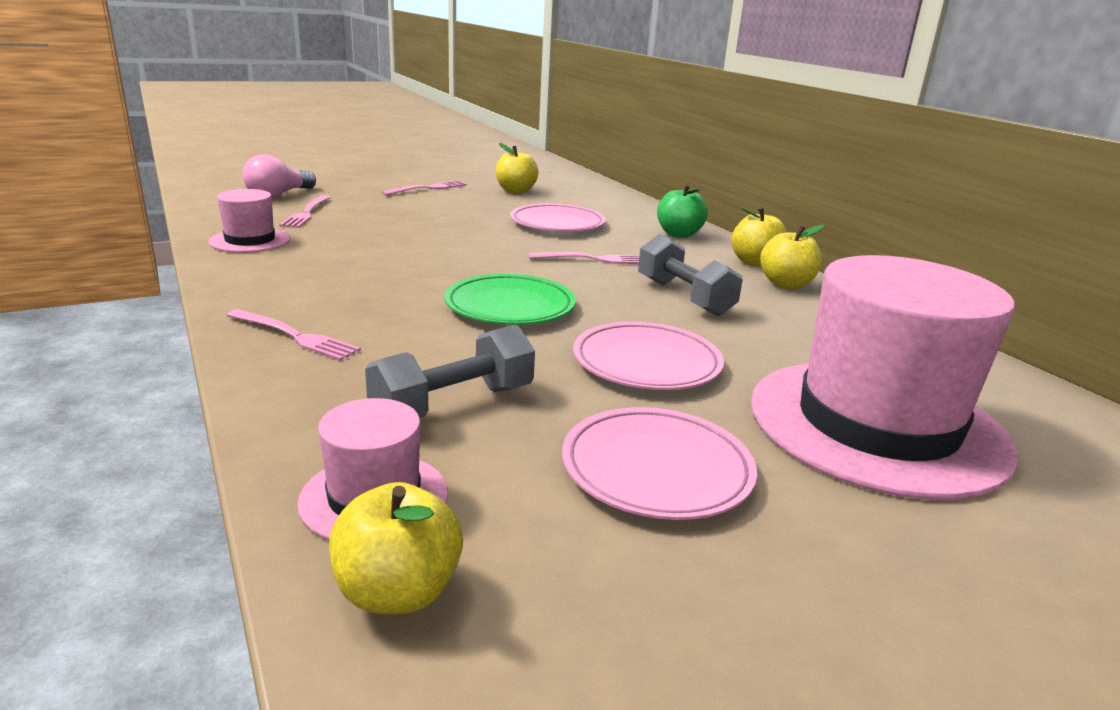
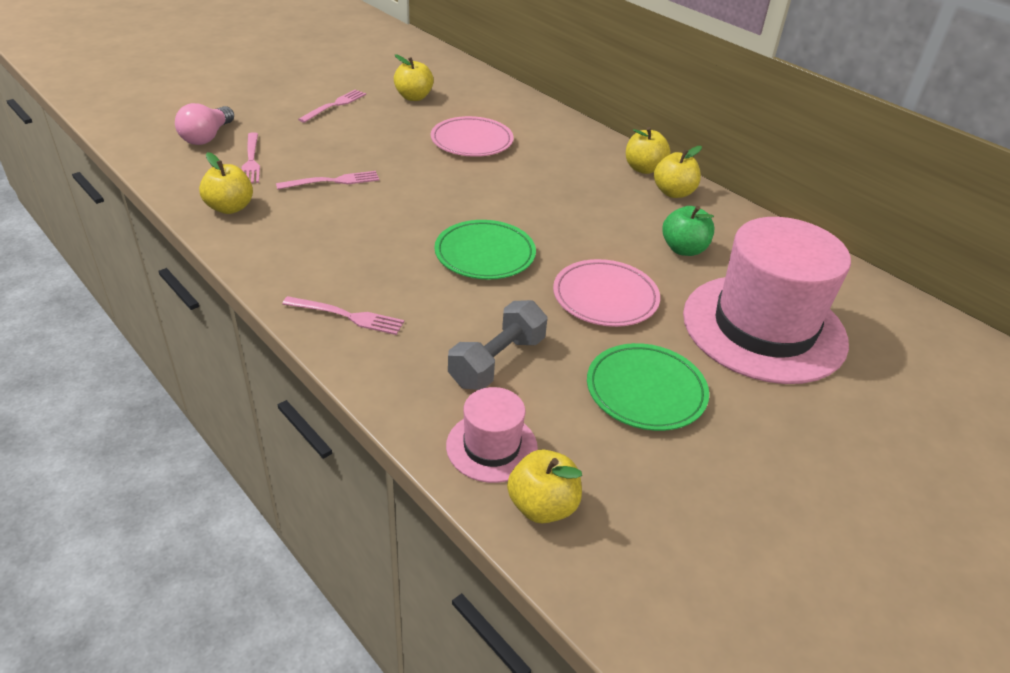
camera: 15 degrees left, 15 degrees up
pink hat [209,189,291,253] -> yellow apple [199,152,253,214]
pink fork [529,252,639,264] -> pink fork moved to [276,171,379,190]
pink plate [562,407,757,520] -> green plate [587,343,709,431]
grey dumbbell [638,234,743,316] -> none
green apple [657,184,708,238] -> green apple moved to [662,206,714,256]

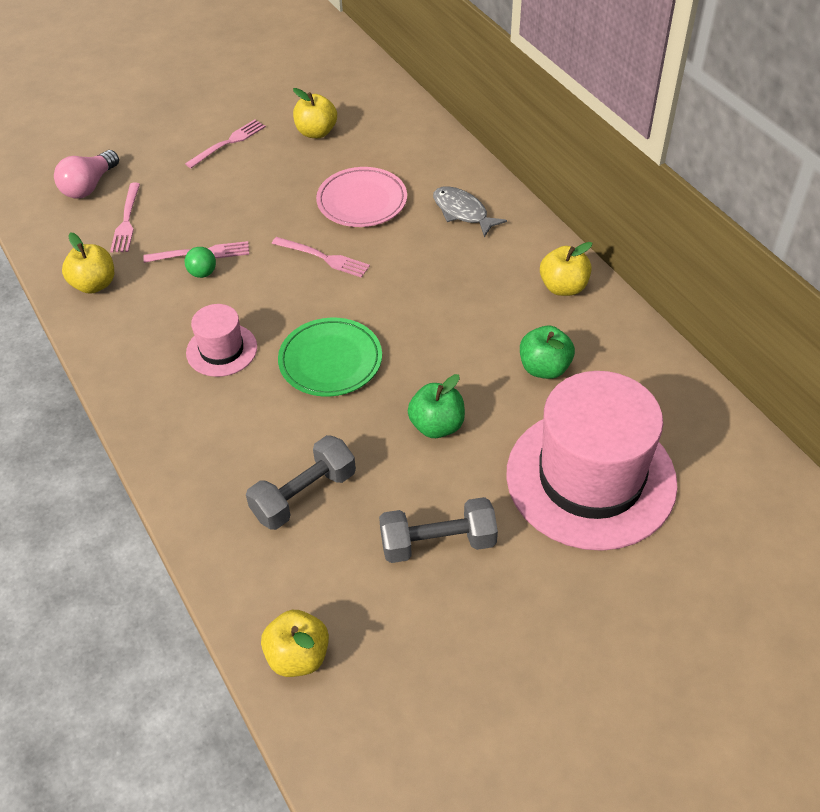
camera: 15 degrees right, 10 degrees up
pink fork [282,296,404,335] -> pink fork moved to [272,237,370,278]
pink hat [446,387,538,483] -> pink hat moved to [186,304,257,377]
pink plate [553,259,660,327] -> green apple [408,374,465,438]
green plate [587,343,709,431] -> grey dumbbell [379,497,498,563]
yellow apple [626,127,670,174] -> none
none -> green ball [185,247,216,278]
none -> grey fish [433,186,507,238]

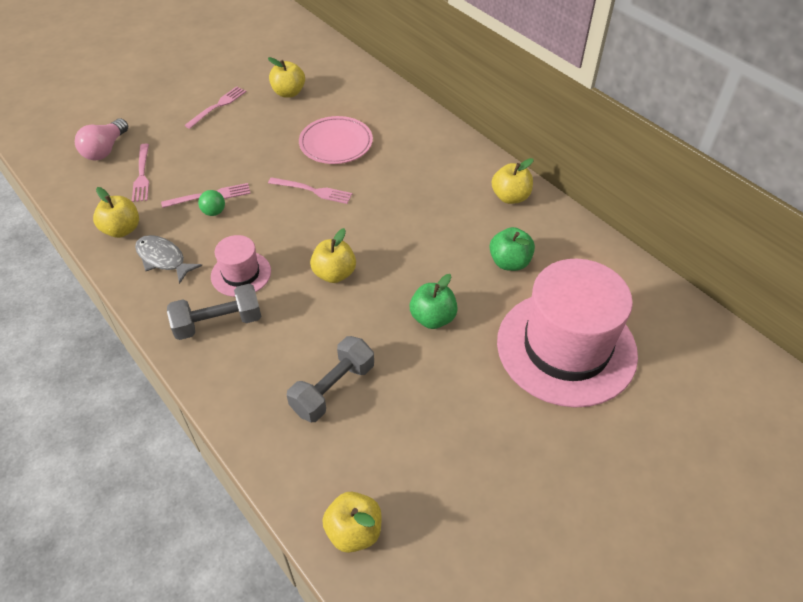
camera: 10 degrees left, 0 degrees up
green plate [278,318,382,397] -> yellow apple [310,228,356,283]
grey dumbbell [379,497,498,563] -> grey dumbbell moved to [167,284,261,340]
grey fish [433,186,507,238] -> grey fish moved to [135,235,202,284]

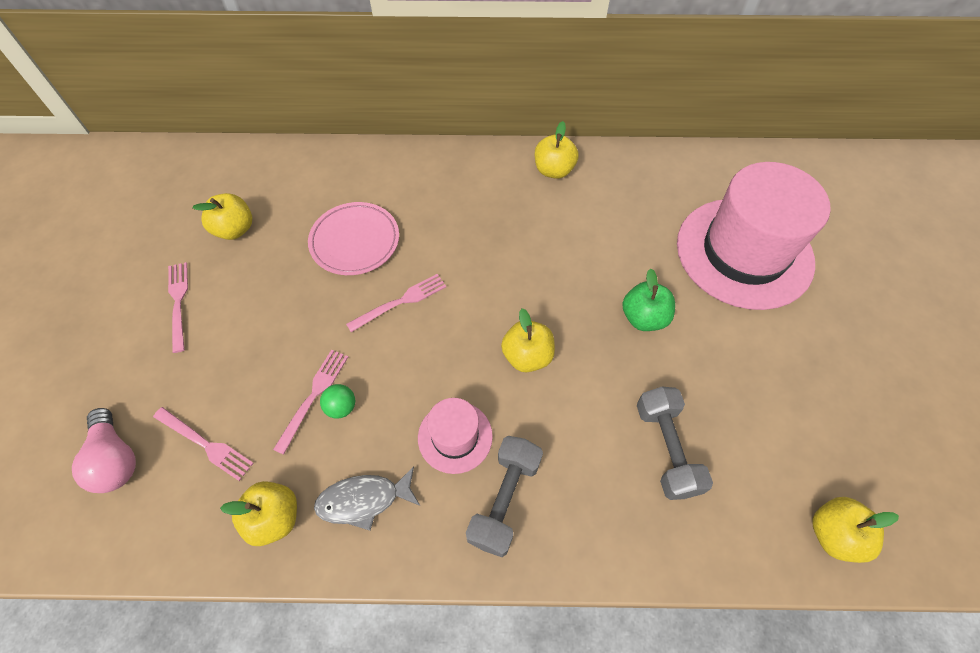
camera: 50 degrees left, 10 degrees up
green apple [490,227,535,271] -> none

